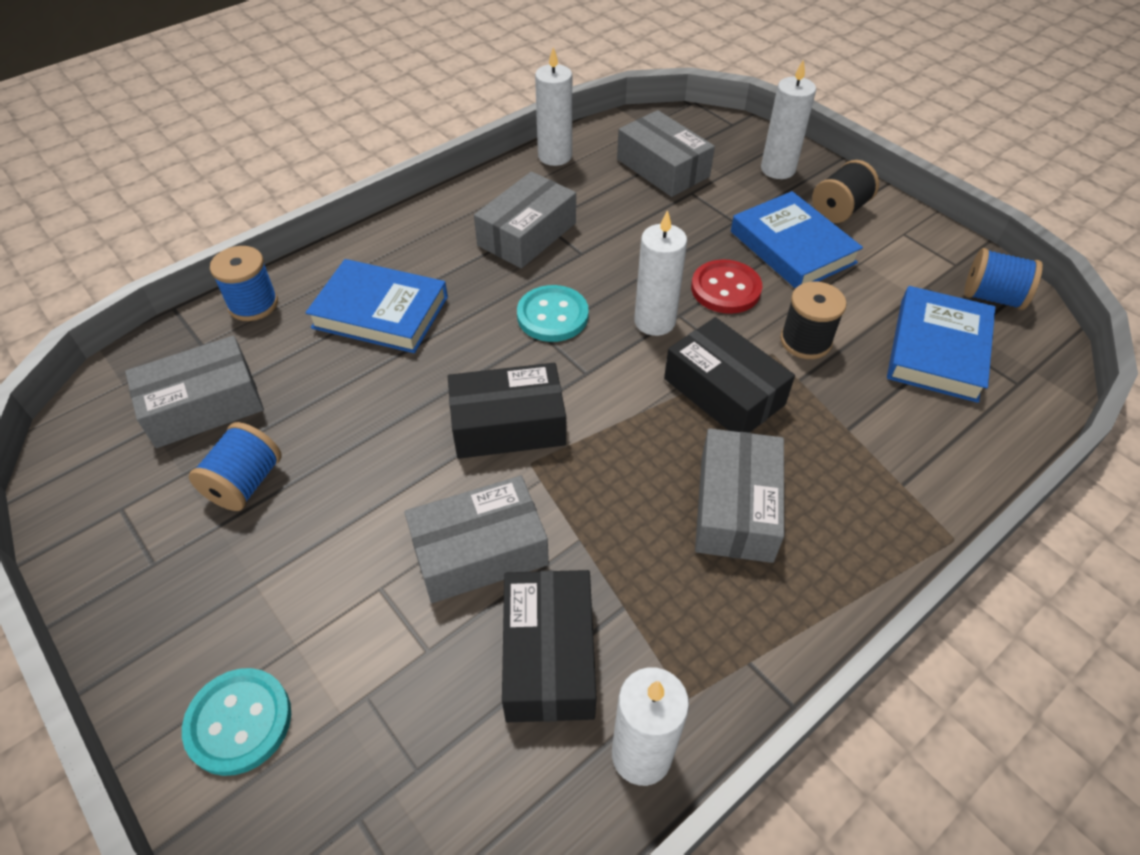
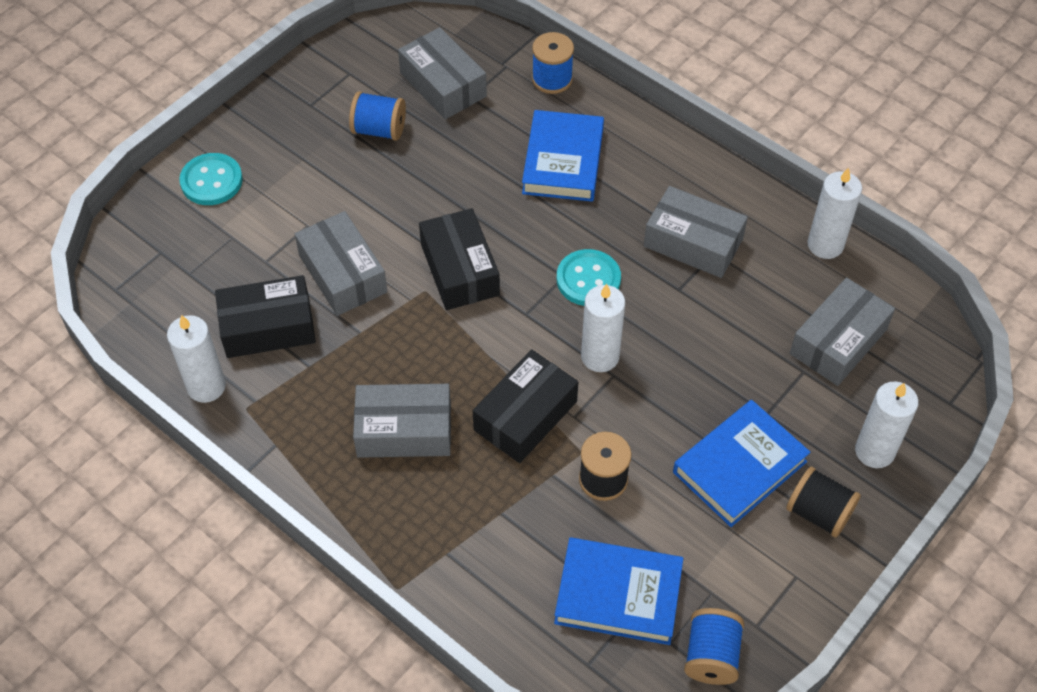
camera: 80 degrees right, 5 degrees up
red button [691,259,762,314] -> none

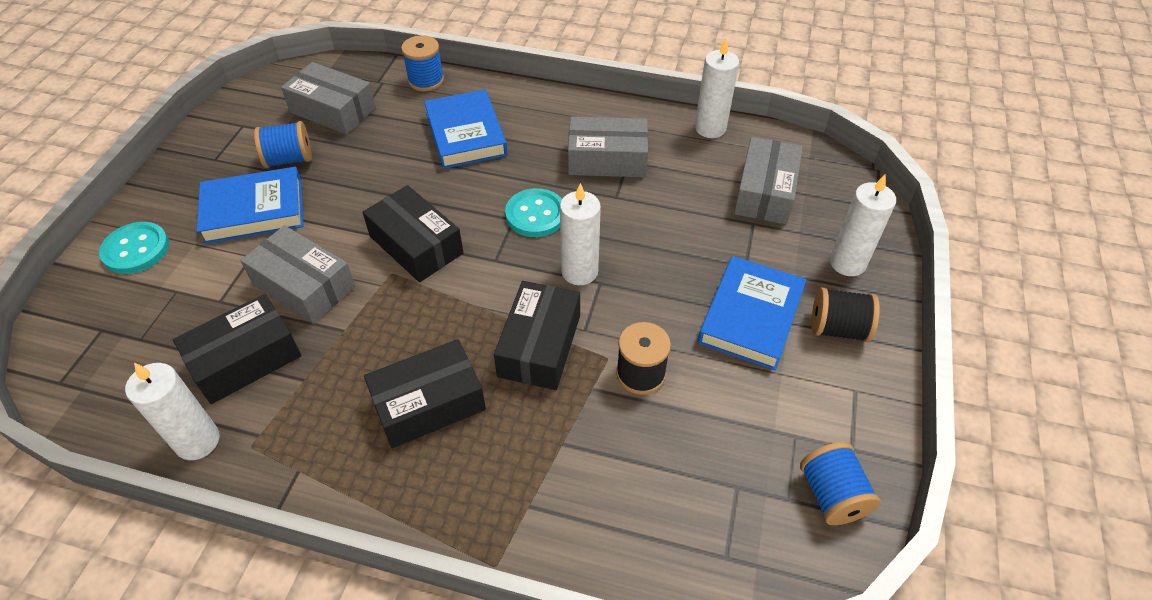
camera: 25 degrees left, 5 degrees down
grey box [353,384,451,458] -> black box [364,339,486,448]
blue book [554,537,684,645] -> blue book moved to [197,167,303,244]

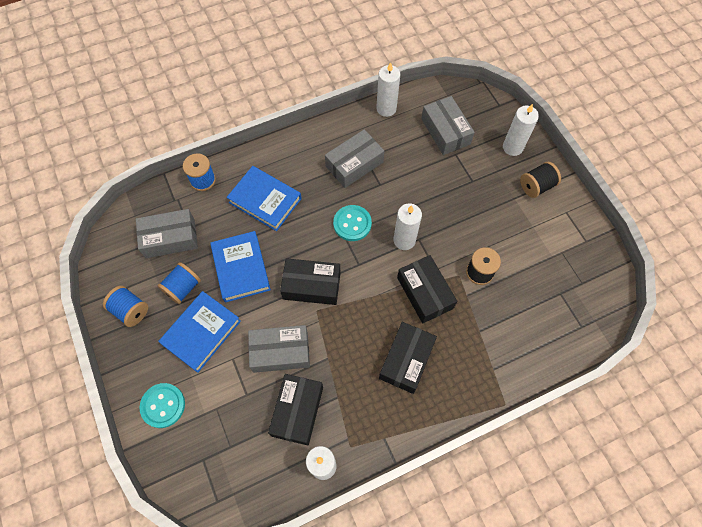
camera: 40 degrees left, 15 degrees up
blue book [698,256,806,370] -> blue book moved to [210,231,271,303]
blue spool [800,442,881,525] -> blue spool moved to [103,286,148,327]

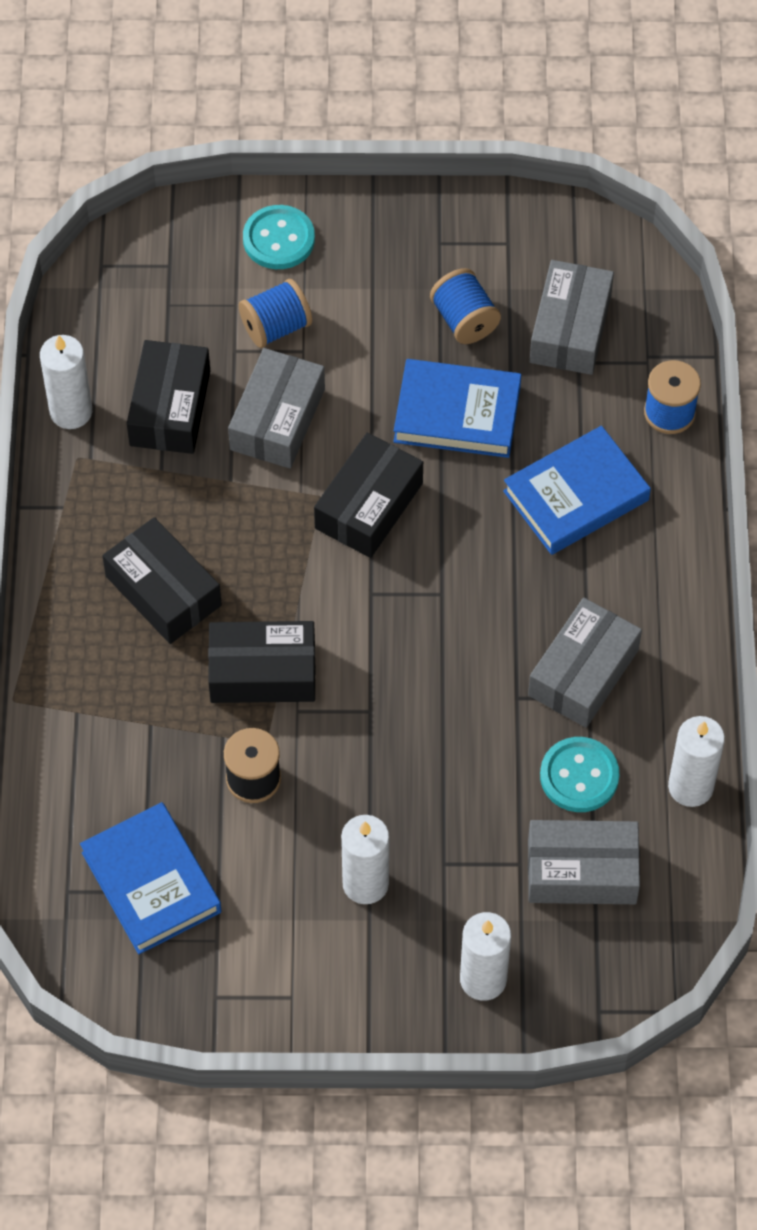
camera: 115 degrees right, 5 degrees down
blue spool [103,286,148,327] -> blue spool moved to [239,279,312,348]
blue book [158,291,241,373] -> blue book moved to [80,802,222,954]
black box [268,374,323,446] -> black box turned 60 degrees clockwise [127,340,210,454]
grey box [325,129,384,188] -> grey box turned 45 degrees clockwise [528,598,642,728]
turquoise button [333,205,372,241] -> turquoise button moved to [540,737,619,812]
white candle [394,203,422,250] -> white candle moved to [341,815,389,904]
black spool [520,162,561,198] -> none

